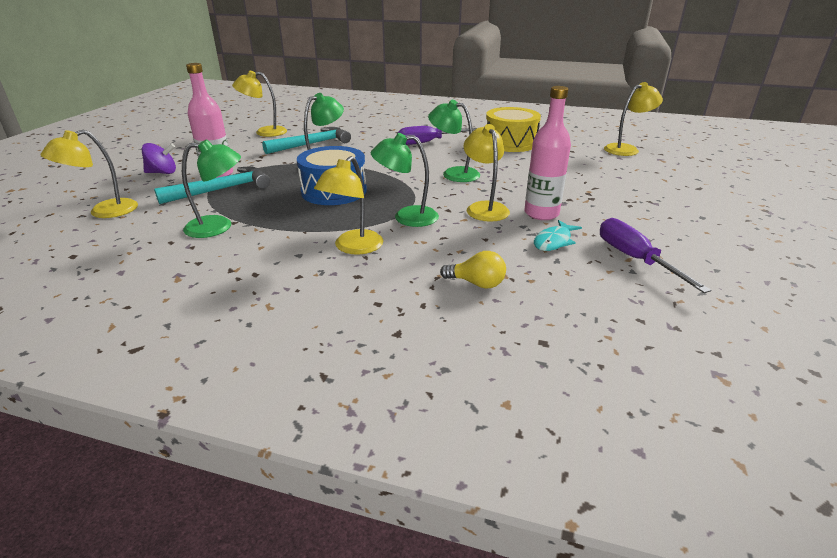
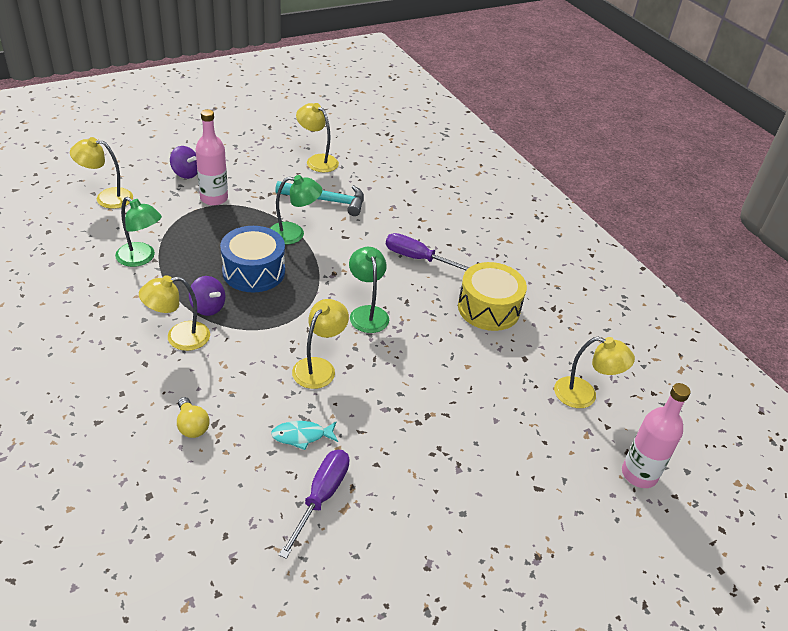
camera: 40 degrees right, 10 degrees up
turquoise hammer [154,166,270,204] -> none
green lamp [371,133,439,227] -> none
pink bottle [524,86,571,220] -> pink bottle moved to [622,383,691,488]
none -> purple spinning top [189,276,225,316]

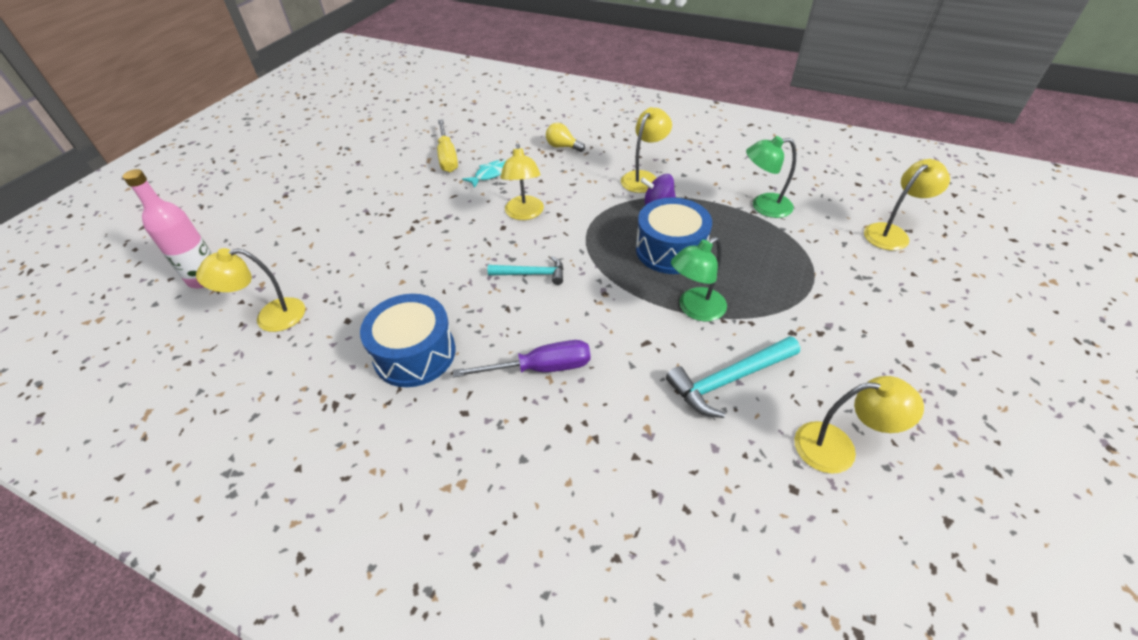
camera: 150 degrees right, 5 degrees up
purple spinning top [170,146,197,179] -> none
pink bottle [195,109,228,206] -> none
purple screwdriver [279,450,350,559] -> yellow screwdriver [437,119,458,172]
green lamp [349,247,389,333] -> turquoise hammer [488,256,563,285]
yellow drum [458,262,527,331] -> blue drum [360,294,456,387]

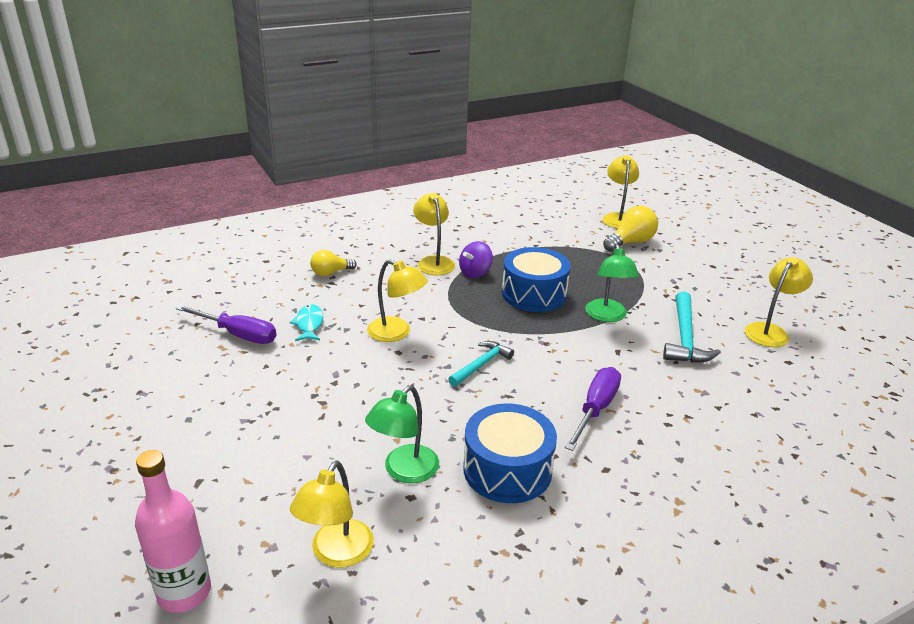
camera: 55 degrees left, 15 degrees down
yellow screwdriver [437,119,458,172] -> purple screwdriver [176,305,276,344]
green lamp [746,136,796,218] -> green lamp moved to [365,385,439,483]
none -> yellow light bulb [603,206,658,252]

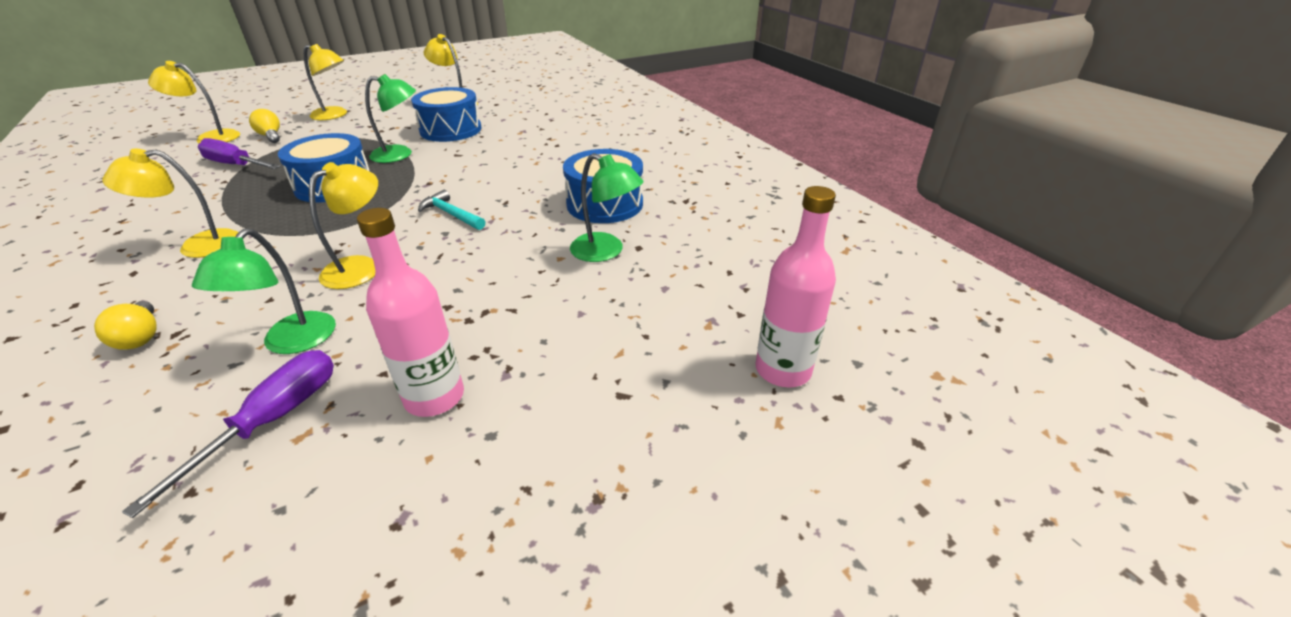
camera: 90 degrees left, 5 degrees up
turquoise fish [290,304,323,341] -> green lamp [192,228,336,354]
yellow lamp [290,461,374,568] -> yellow lamp moved to [303,44,347,120]
purple spinning top [459,241,493,278] -> none
purple screwdriver [565,367,621,451] -> purple screwdriver moved to [198,138,281,169]
yellow light bulb [603,206,658,252] -> yellow light bulb [249,109,280,143], size x0.66
turquoise hammer [663,291,721,363] -> blue drum [411,87,482,142]
none -> pink bottle [357,208,464,417]

